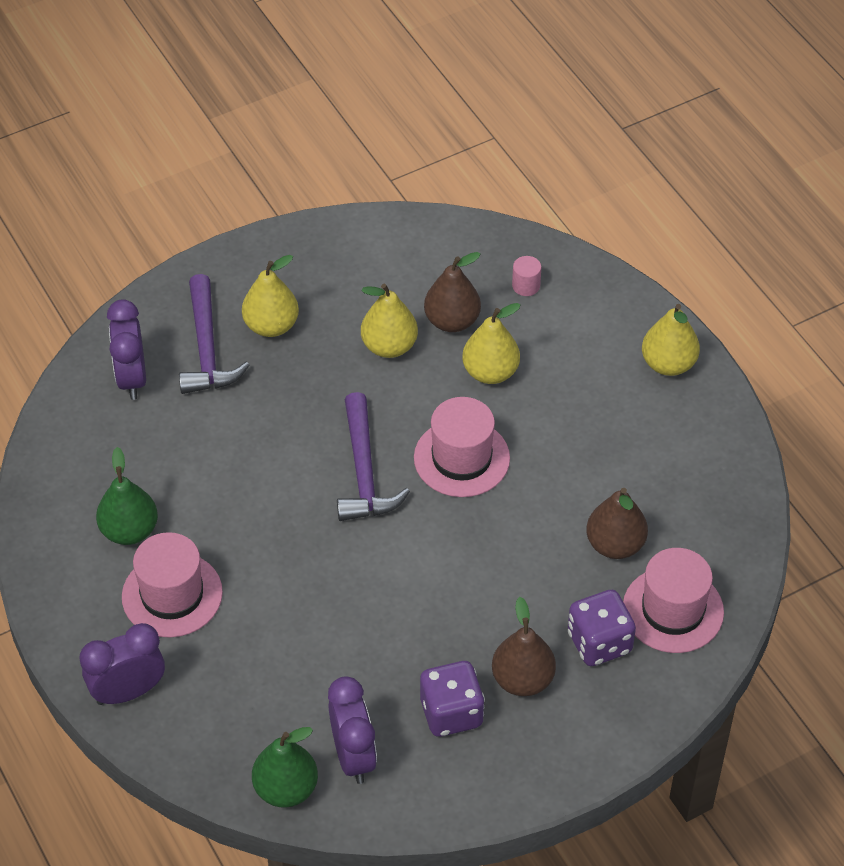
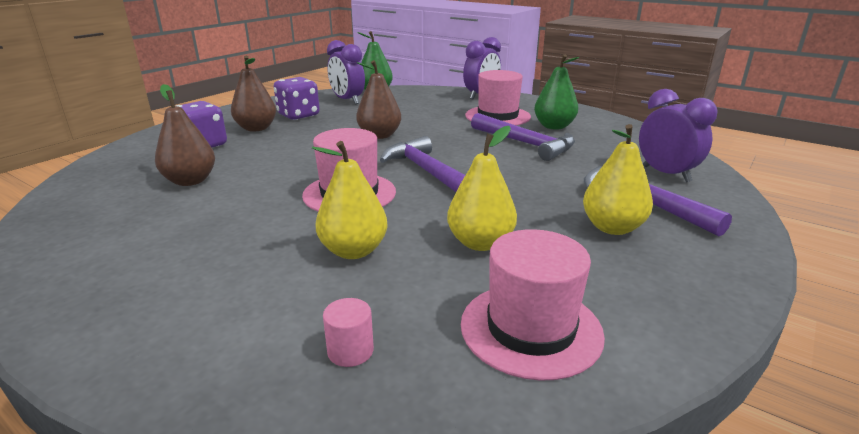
camera: 155 degrees right, 25 degrees down
brown pear [424,252,481,332] -> brown pear moved to [356,60,401,139]
pink hat [623,548,724,653] -> pink hat moved to [461,229,605,381]
yellow pear [642,304,700,376] -> none
none -> purple hammer [471,113,575,161]

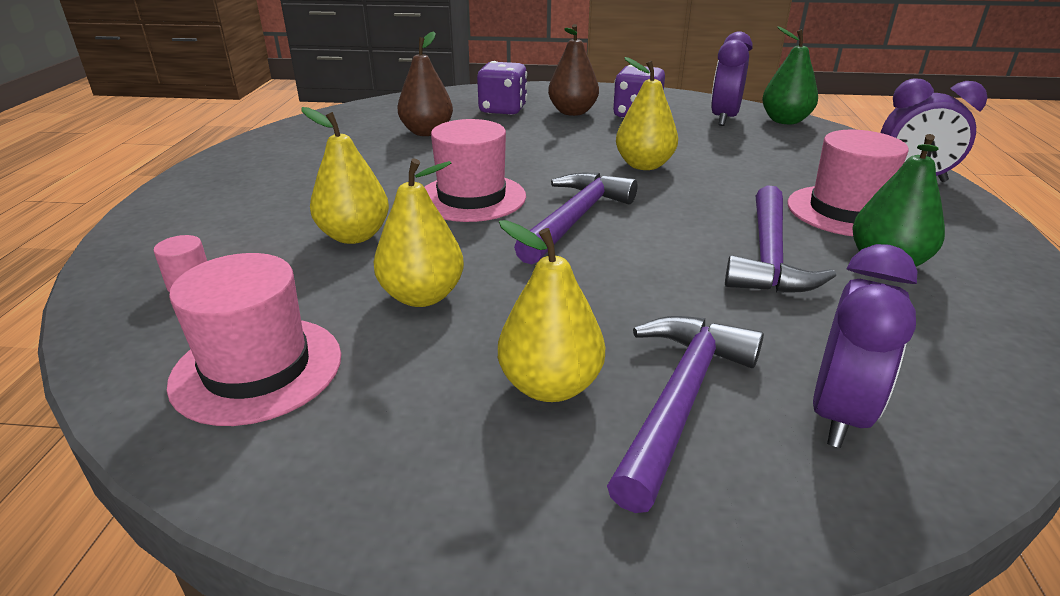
camera: 60 degrees right, 5 degrees up
brown pear [356,60,401,139] -> yellow pear [616,57,678,170]

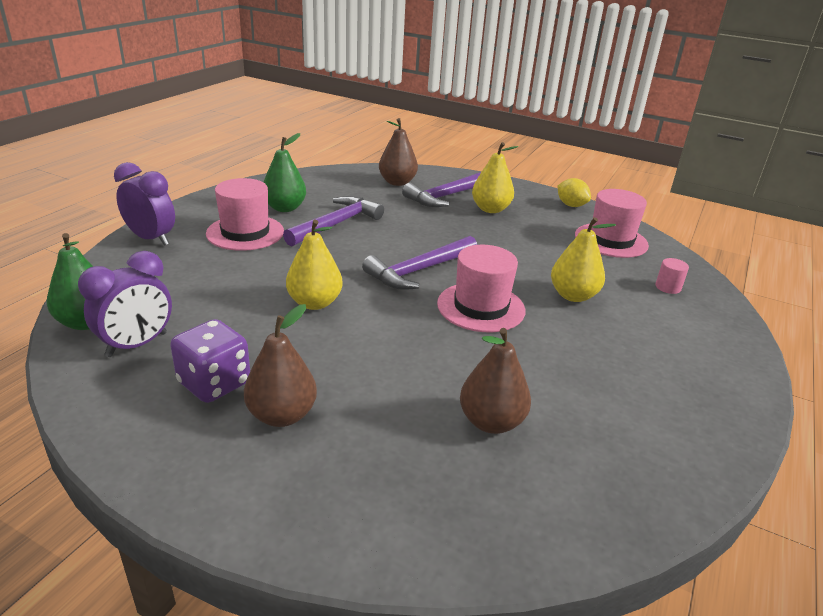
camera: 160 degrees left, 0 degrees up
yellow pear [374,158,464,307] -> none
purple dice [477,61,527,115] -> none
purple clock [813,244,917,448] -> brown pear [379,118,418,186]
none -> yellow lemon [558,178,591,207]

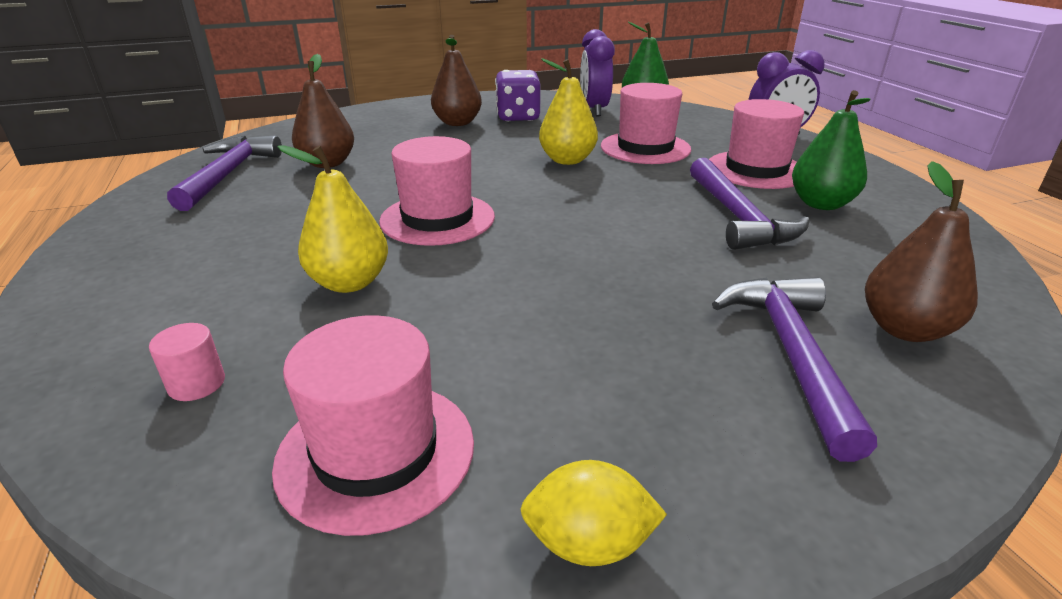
camera: 135 degrees right, 0 degrees up
purple hammer [362,236,477,290] -> purple hammer moved to [167,135,282,211]
yellow pear [472,142,518,213] -> none
none -> pink hat [601,83,691,164]

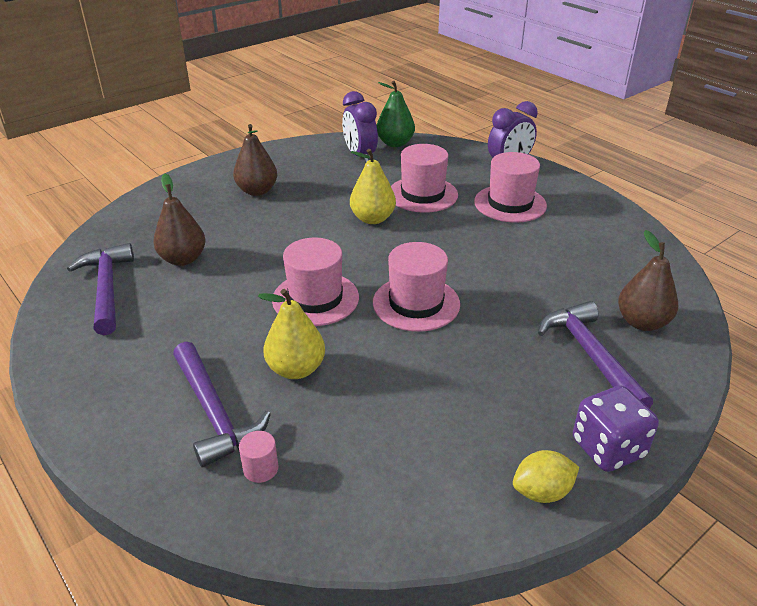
camera: 20 degrees left, 5 degrees up
pink hat [272,315,474,536] -> pink hat moved to [373,242,460,332]
purple dice [495,70,541,121] -> purple dice moved to [573,386,659,472]
purple hammer [690,158,810,250] -> purple hammer moved to [173,342,271,467]
green pear [792,90,870,210] -> none

